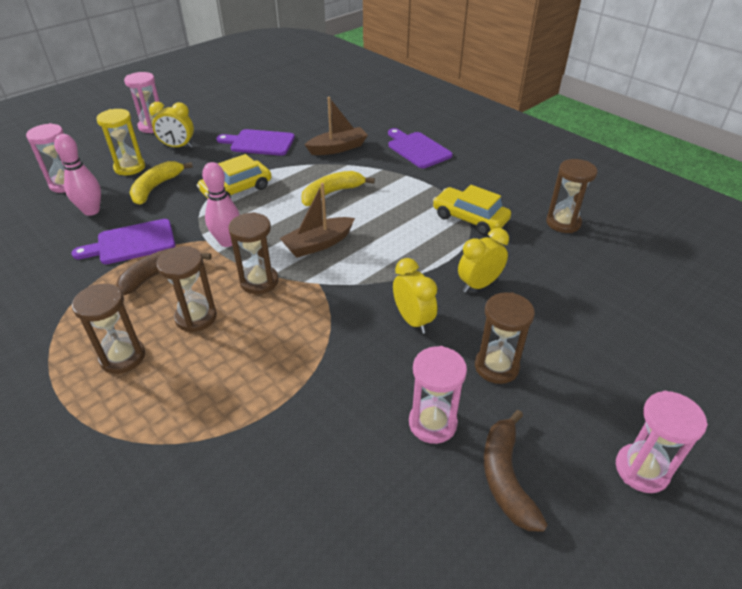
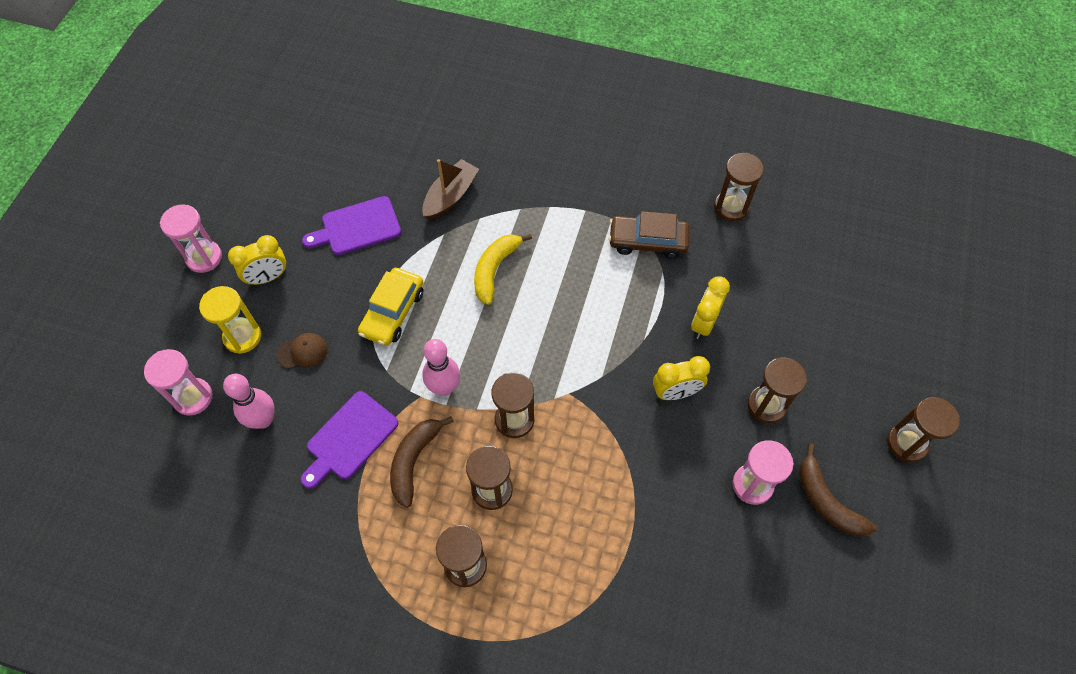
camera: 30 degrees left, 20 degrees up
yellow banana [130,161,193,205] -> brown cap [277,333,327,369]
brown boat [280,183,355,258] -> none
purple cutting board [388,128,453,168] -> none
yellow clock [393,258,437,334] -> yellow clock turned 135 degrees clockwise [653,356,710,400]
yellow car [433,185,511,235] -> brown car [608,211,689,259]
pink hourglass [616,391,708,493] -> brown hourglass [887,397,960,462]

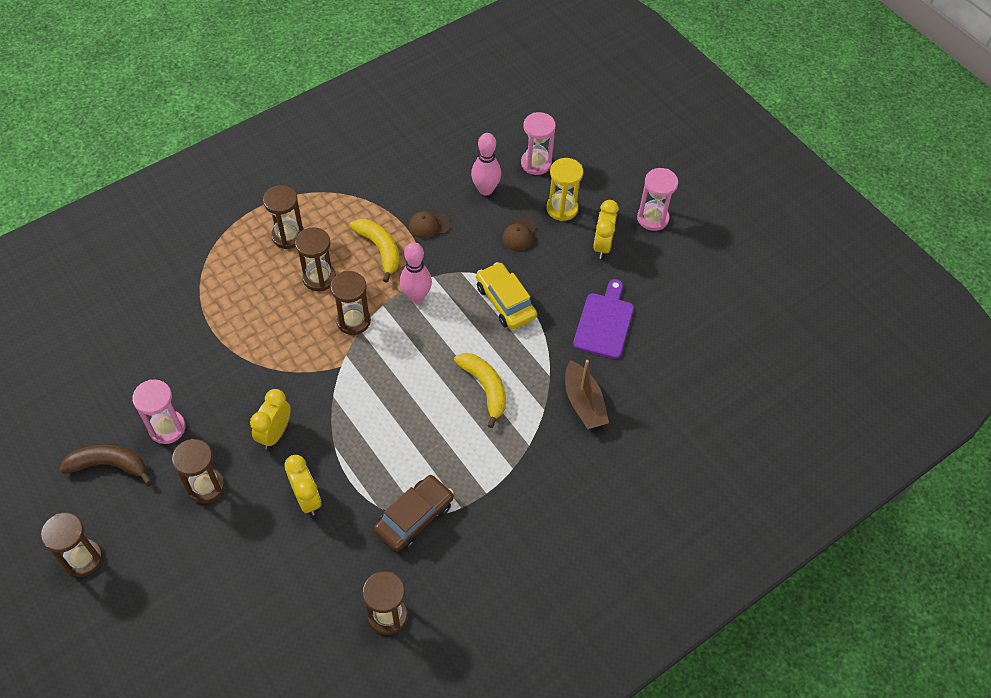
camera: 125 degrees right, 5 degrees down
purple cutting board [301,391,398,489] -> brown cap [409,211,451,239]
brown banana [390,416,454,508] -> yellow banana [350,219,399,283]

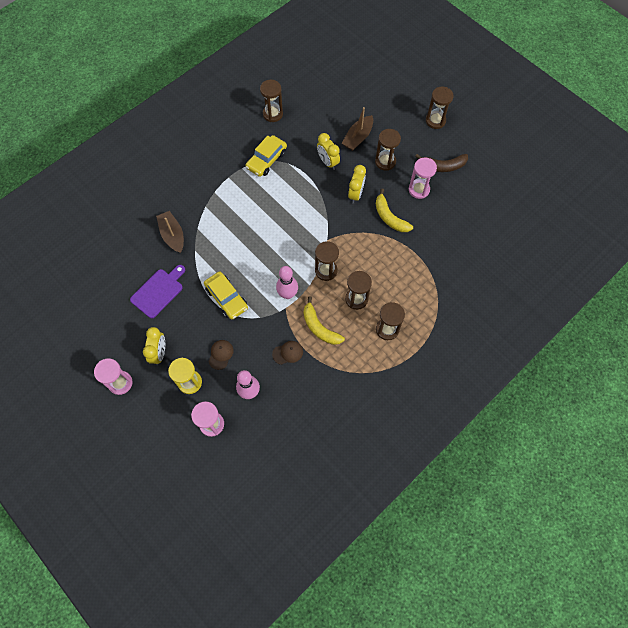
camera: 175 degrees right, 10 degrees up
brown car [374,475,454,552] -> yellow car [246,135,287,177]
yellow banana [454,353,506,428] -> yellow banana moved to [376,189,413,232]
purple cutting board [573,279,634,359] -> purple cutting board turned 150 degrees counterclockwise [130,265,185,318]
none -> brown boat [342,107,373,151]

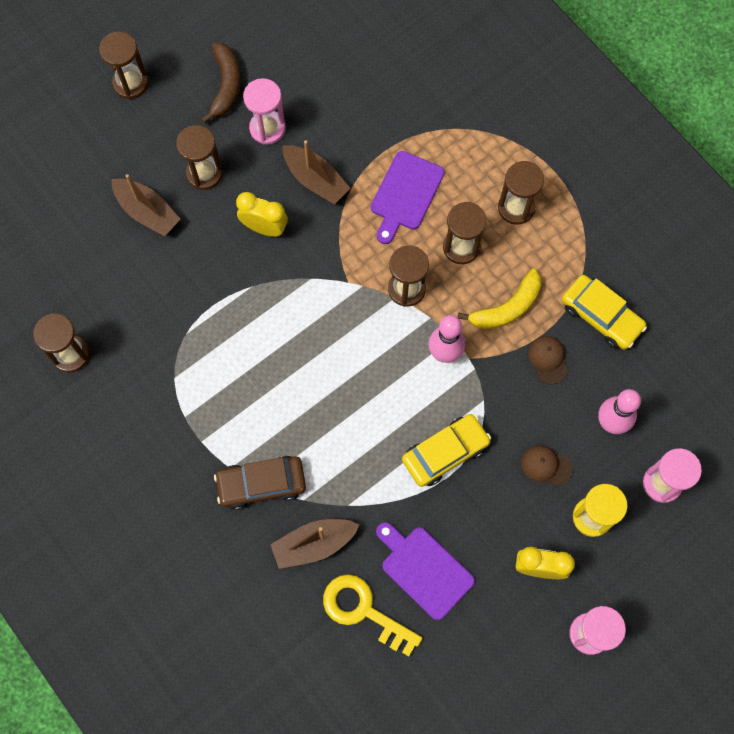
camera: 85 degrees left, 5 degrees up
yellow car [246,135,287,177] -> yellow car moved to [562,275,647,350]
yellow clock [317,133,340,170] -> none
yellow banana [376,189,413,232] -> brown boat [283,140,350,204]
none -> brown car [214,456,306,510]
none -> yellow key [323,574,422,657]
none -> purple cutting board [371,151,445,244]

